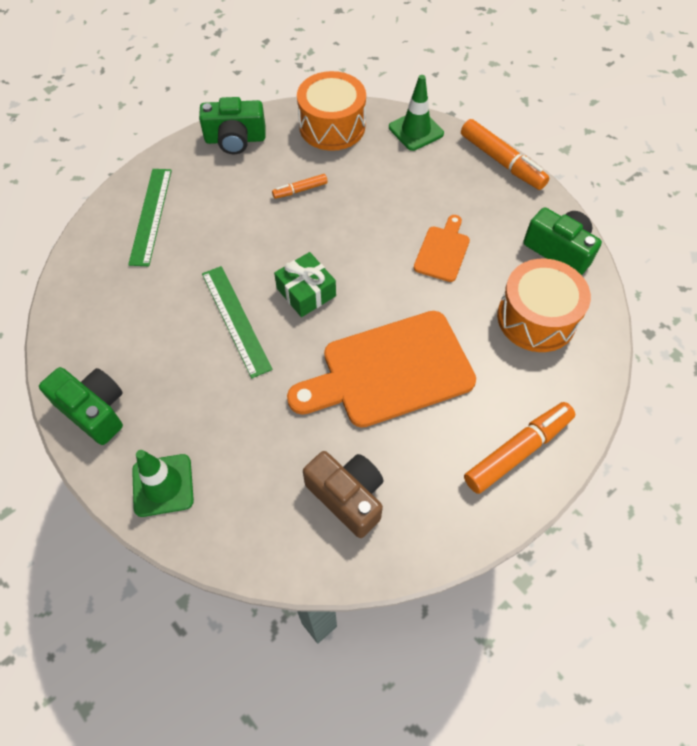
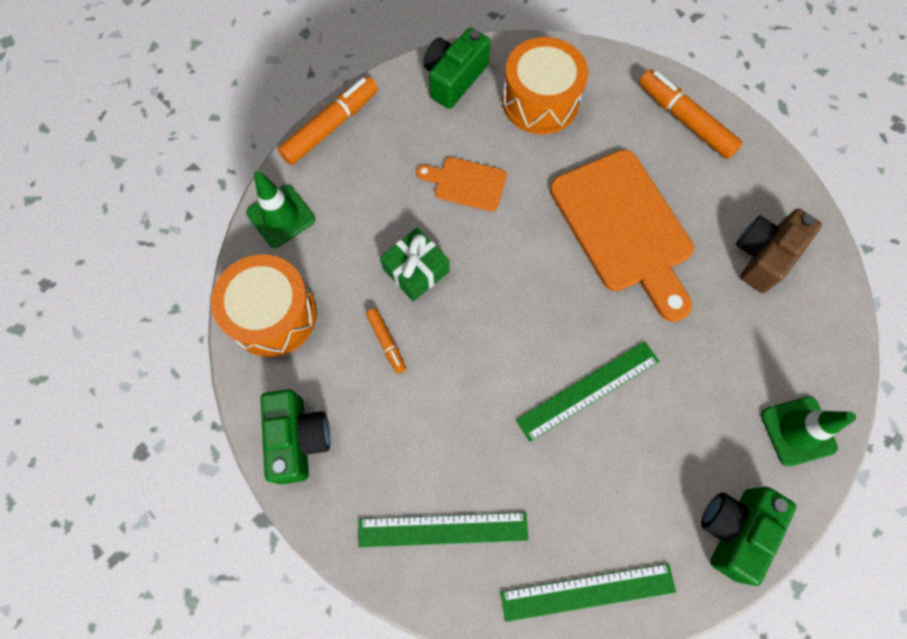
camera: 95 degrees left, 10 degrees up
green gift [274,252,336,317] -> green gift moved to [380,227,450,302]
none -> green ruler [500,563,676,622]

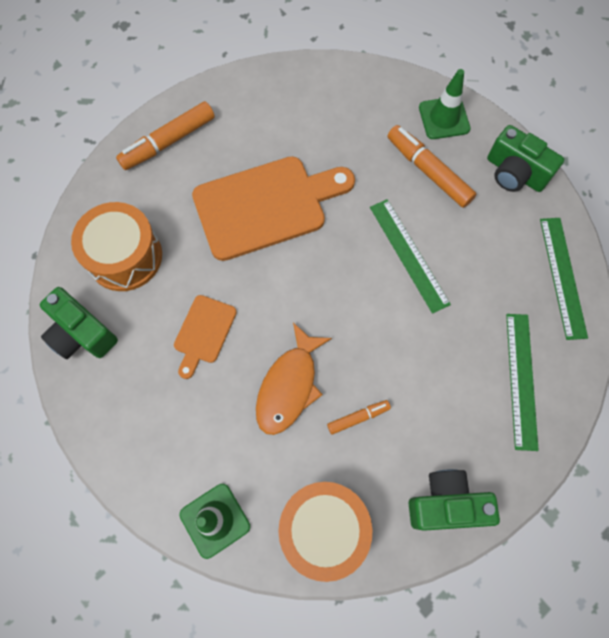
camera: 85 degrees left, 0 degrees up
orange marker [278,76,378,165] -> orange marker moved to [387,125,476,208]
green gift [380,227,450,302] -> orange fish [256,323,332,435]
brown camera [736,209,822,293] -> none

